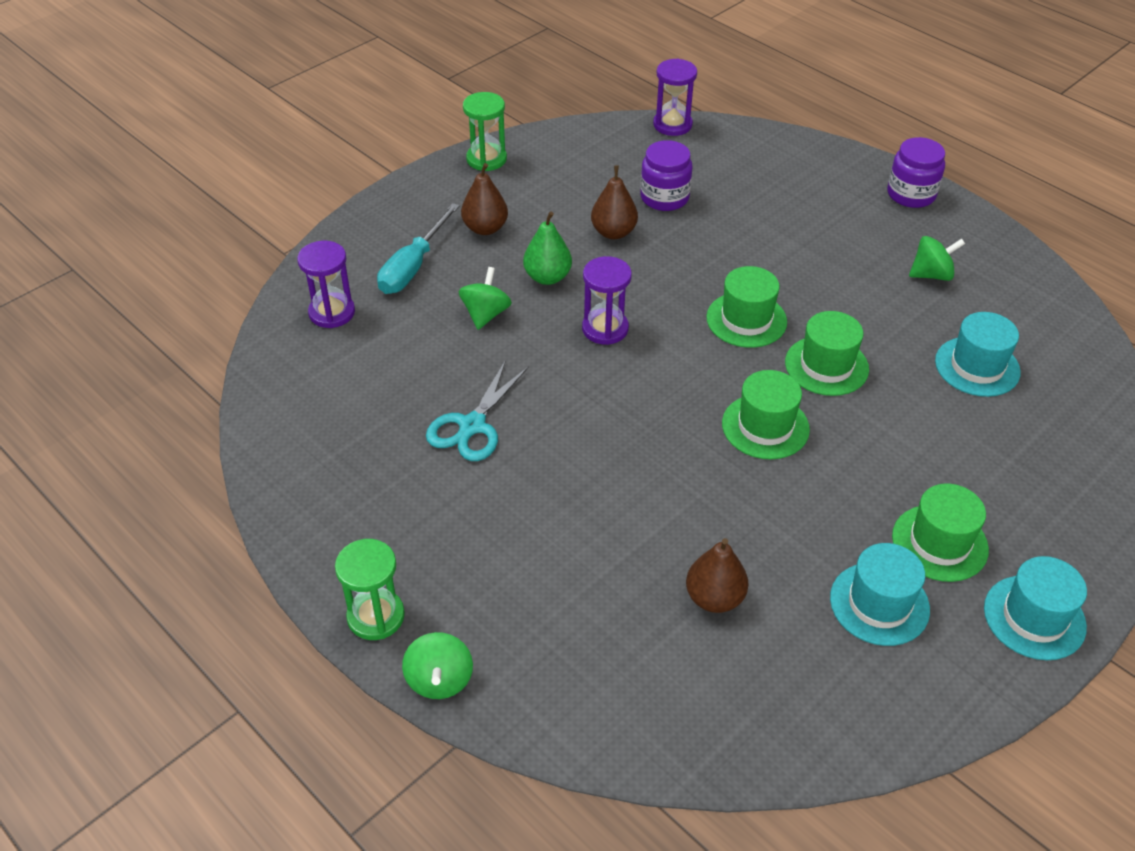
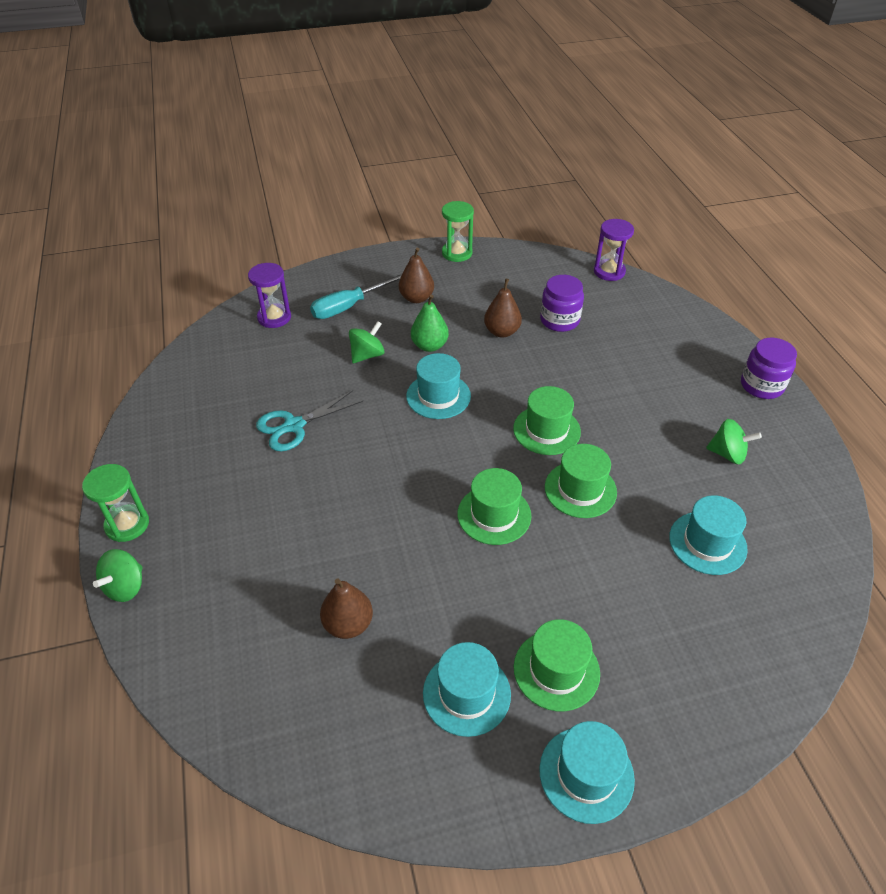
camera: 30 degrees right, 0 degrees up
purple hourglass [582,256,632,345] -> turquoise hat [406,353,471,419]

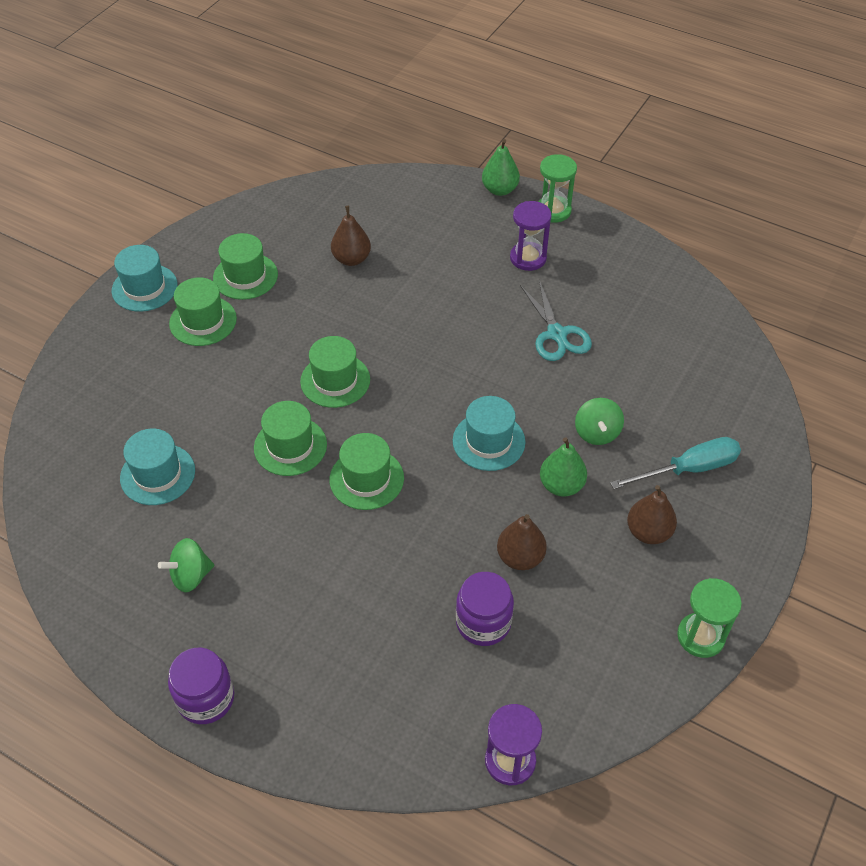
camera: 135 degrees right, 5 degrees up
green spinning top [93,549,142,602] -> green pear [482,139,520,196]
purple hourglass [248,263,291,328] -> purple hourglass moved to [510,201,551,271]
turquoise scissors [256,390,363,452] -> turquoise scissors turned 150 degrees clockwise [520,280,592,361]
turquoise screwdriver [310,273,403,319] -> turquoise screwdriver turned 60 degrees clockwise [610,437,741,489]
turquoise hat [423,642,511,737] -> green hat [213,233,278,300]

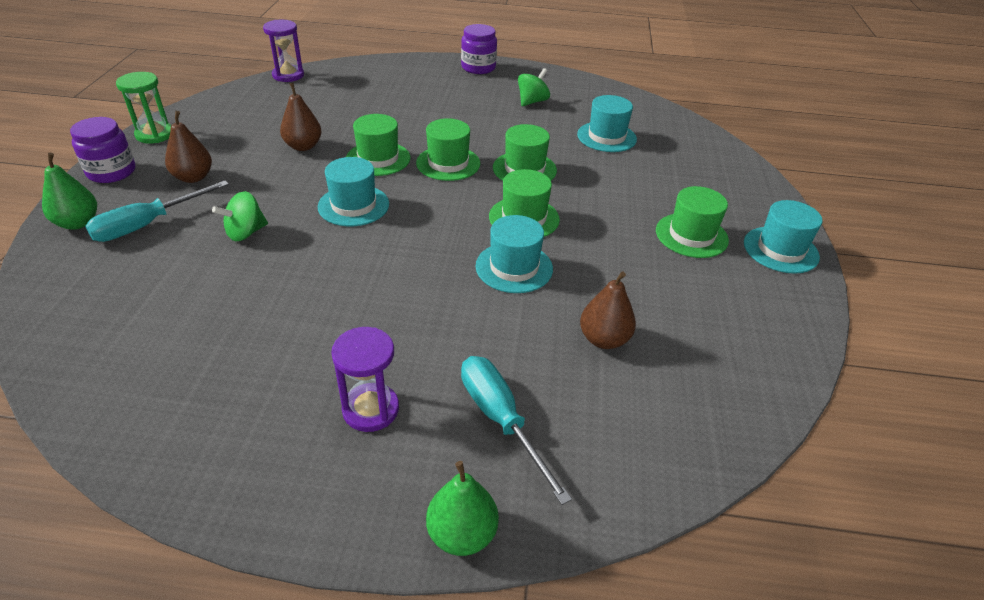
camera: 155 degrees right, 10 degrees down
green hat [213,233,278,300] -> green hat moved to [346,114,410,176]
purple jar [456,572,514,646] -> purple jar moved to [70,117,135,183]
turquoise scissors [520,280,592,361] -> none
green hourglass [538,154,577,223] -> none
green pear [540,437,587,497] -> green pear moved to [42,153,97,230]
green spinning top [575,398,624,445] -> green spinning top turned 105 degrees counterclockwise [212,191,268,241]
none -> turquoise screwdriver [461,356,572,505]
none -> turquoise hat [476,215,553,293]

